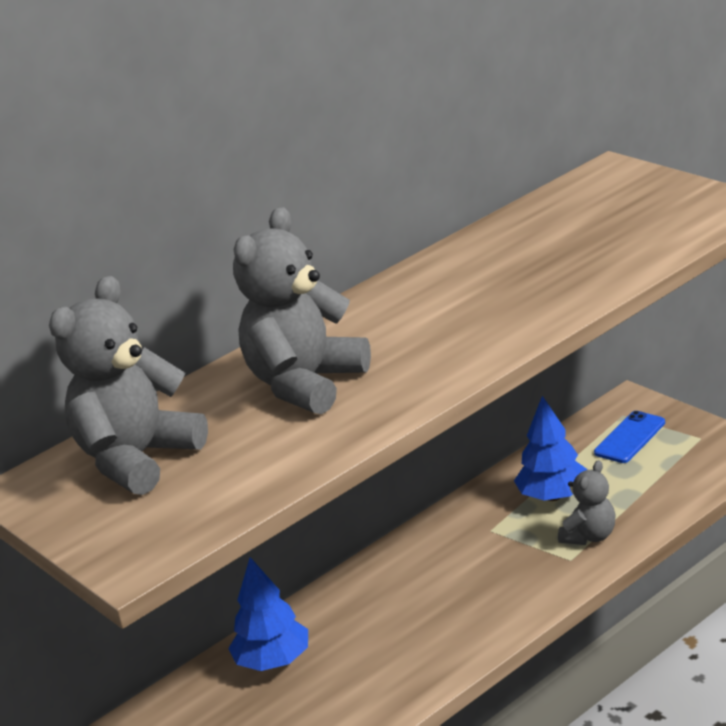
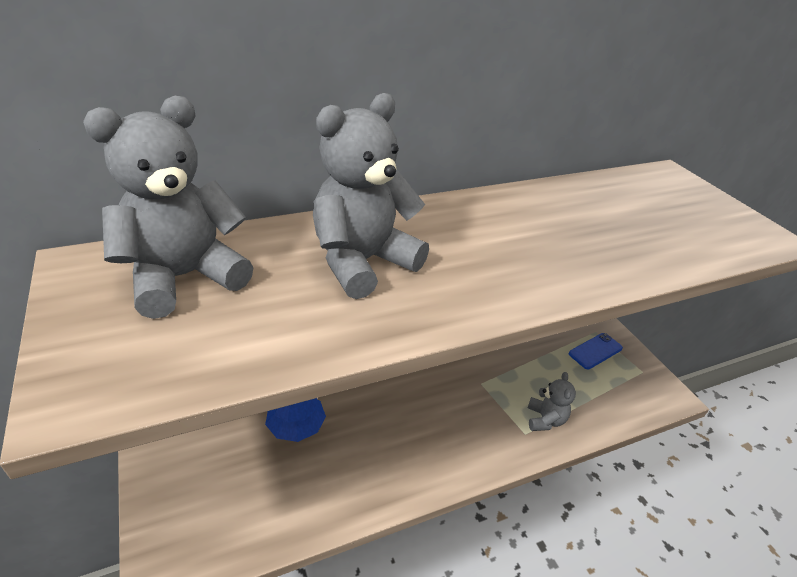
camera: 10 degrees right, 10 degrees up
blue tree [514,396,587,501] -> none
grey teddy bear [558,460,615,545] -> grey teddy bear turned 45 degrees counterclockwise [528,372,576,431]

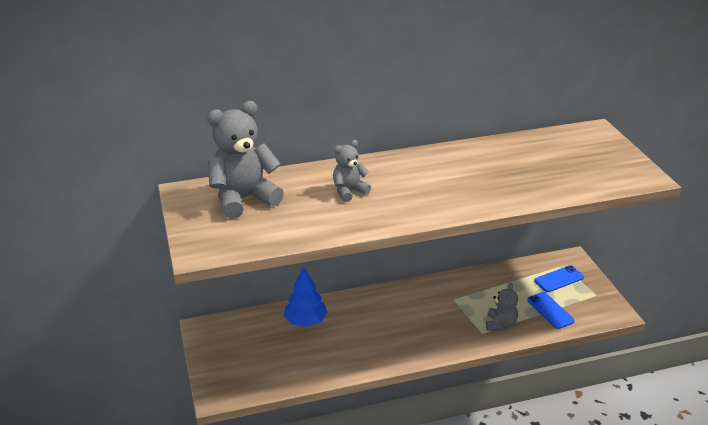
camera: 10 degrees right, 5 degrees down
grey teddy bear [313,93,429,299] -> grey teddy bear [333,140,371,202], size x0.54
none -> blue phone [527,292,575,329]

